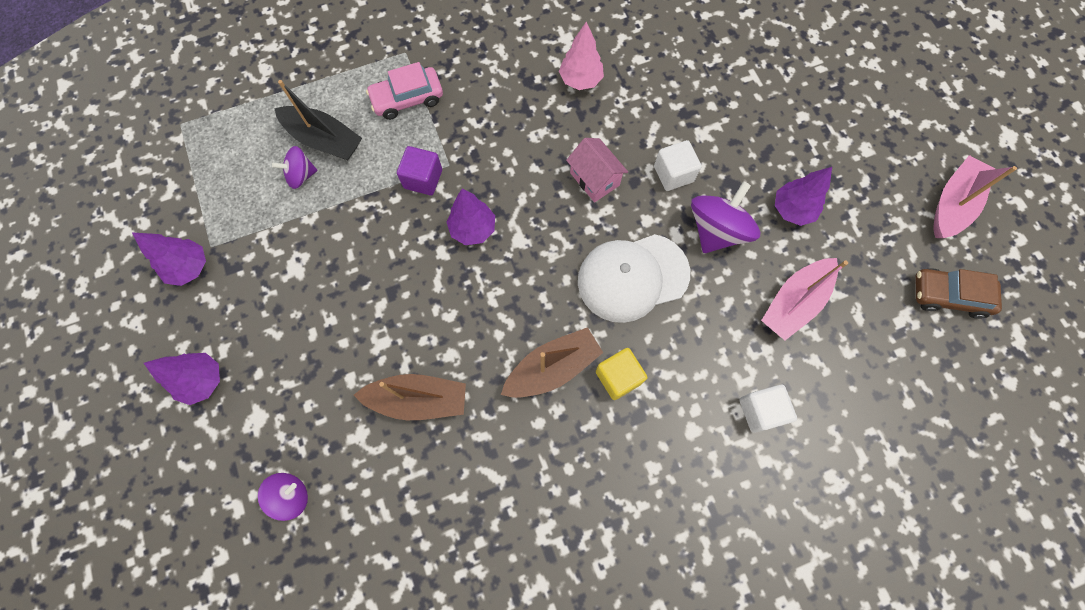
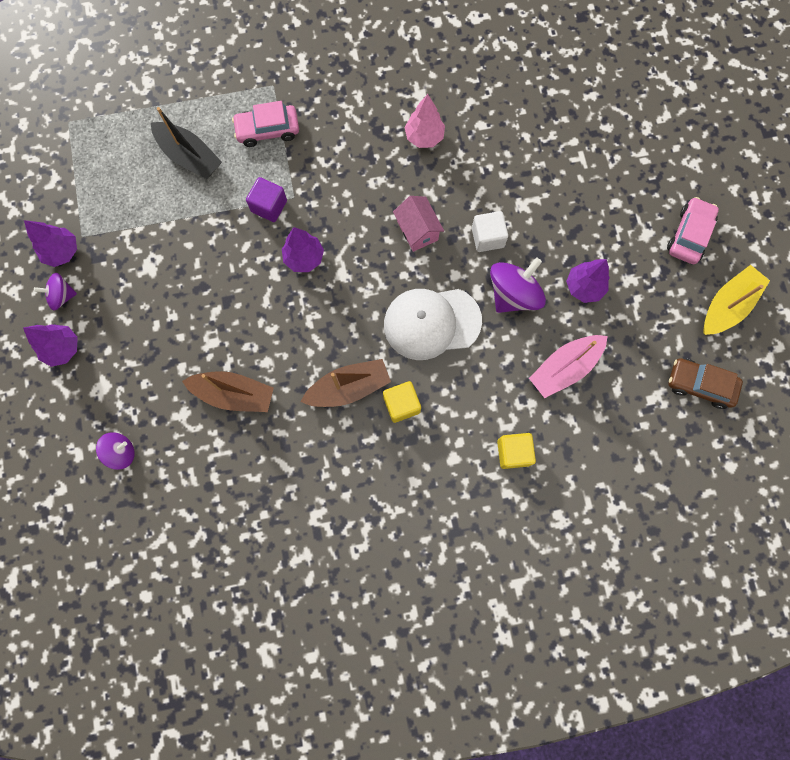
camera: 10 degrees right, 5 degrees up
purple spinning top [272,146,317,189] -> purple spinning top moved to [34,273,77,310]
white cube [739,384,797,433] -> yellow cube [497,433,536,469]
pink boat [933,155,1017,238] -> yellow boat [703,265,770,335]
none -> pink car [667,197,719,264]

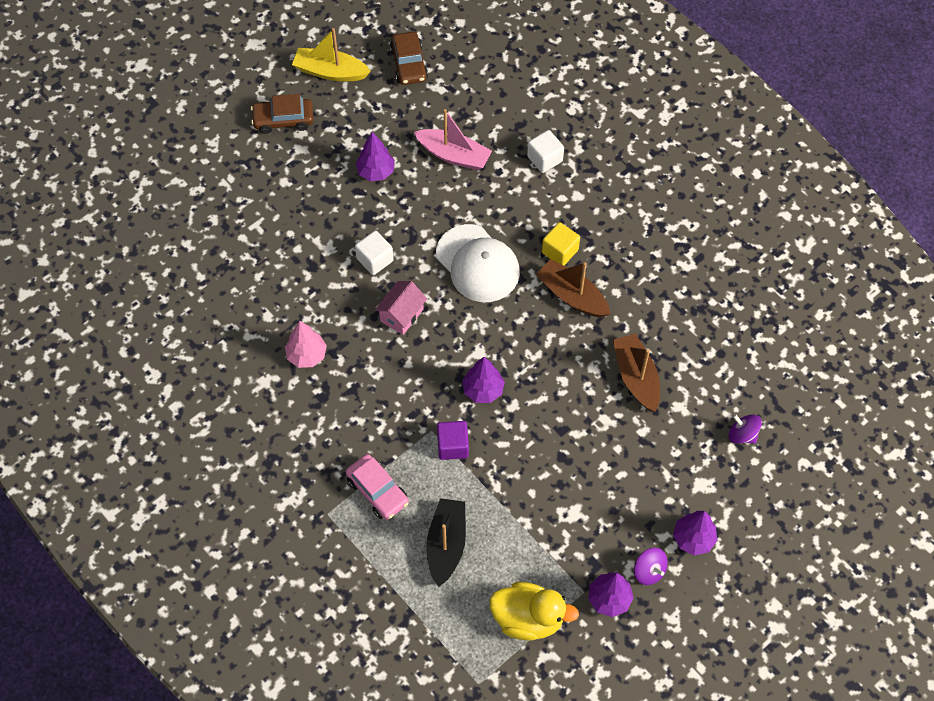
camera: 120 degrees left, 15 degrees down
purple spinning top [490,257,546,313] -> none
yellow cube [497,433,536,469] -> white cube [527,130,564,173]
pink car [667,197,719,264] -> brown car [251,94,313,134]
none -> yellow duck [489,582,579,641]

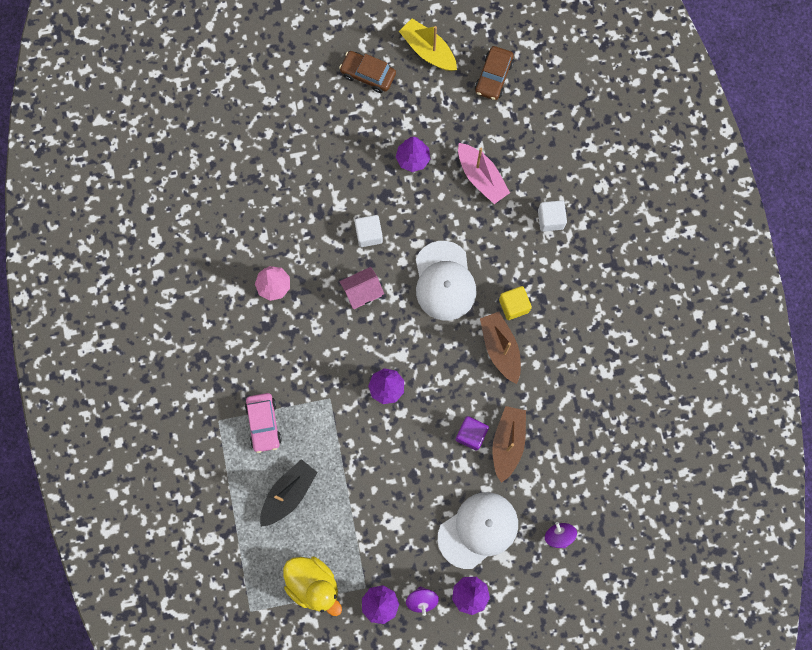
camera: 30 degrees right, 15 degrees up
purple cube [437,421,469,460] -> purple cube moved to [456,416,489,451]
none -> white cap [438,492,518,569]

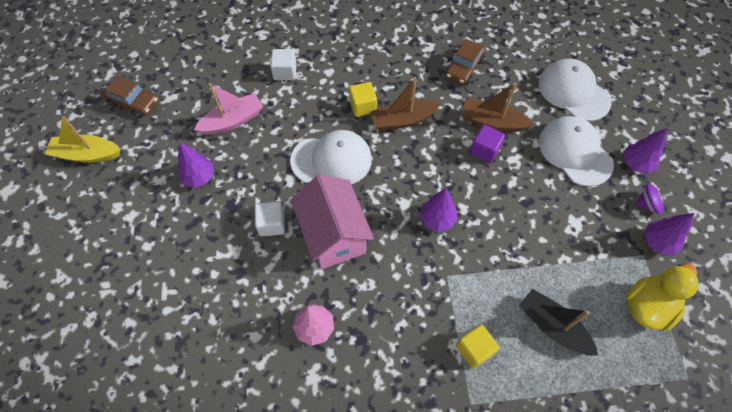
camera: 85 degrees left, 15 degrees down
pink car [245,393,282,453] -> yellow cube [456,325,500,368]
brown car [339,51,396,93] -> brown car moved to [445,39,485,85]
pink house [340,267,384,309] -> pink house [291,175,374,269], size x1.83
yellow boat [399,19,457,71] -> yellow boat turned 45 degrees clockwise [45,116,121,163]
purple spinning top [545,522,577,549] -> white cap [538,59,612,121]

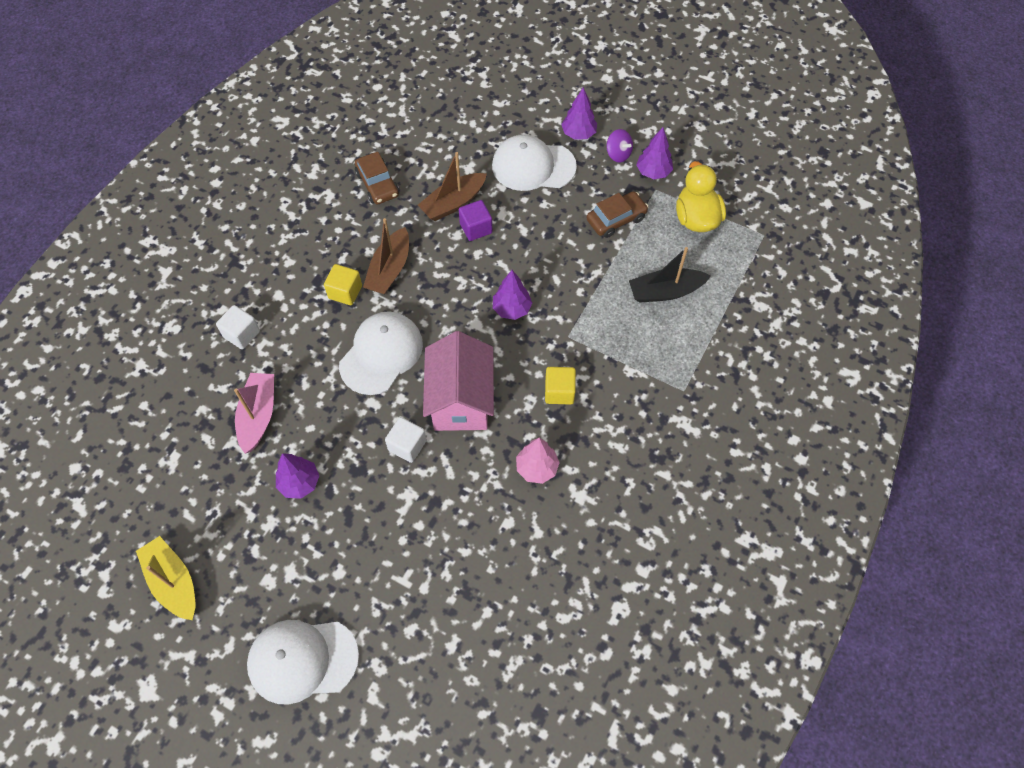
camera: 55 degrees left, 0 degrees up
yellow boat [45,116,121,163] -> yellow boat turned 105 degrees clockwise [136,536,195,620]
brown car [102,76,158,118] -> brown car moved to [587,191,648,238]
pink house [291,175,374,269] -> pink house turned 75 degrees clockwise [423,331,494,431]
yellow cube [456,325,500,368] -> yellow cube moved to [545,367,576,405]
white cap [538,59,612,121] -> white cap moved to [247,620,359,705]
purple spinning top [635,184,673,214] -> purple spinning top turned 105 degrees clockwise [607,129,633,162]

